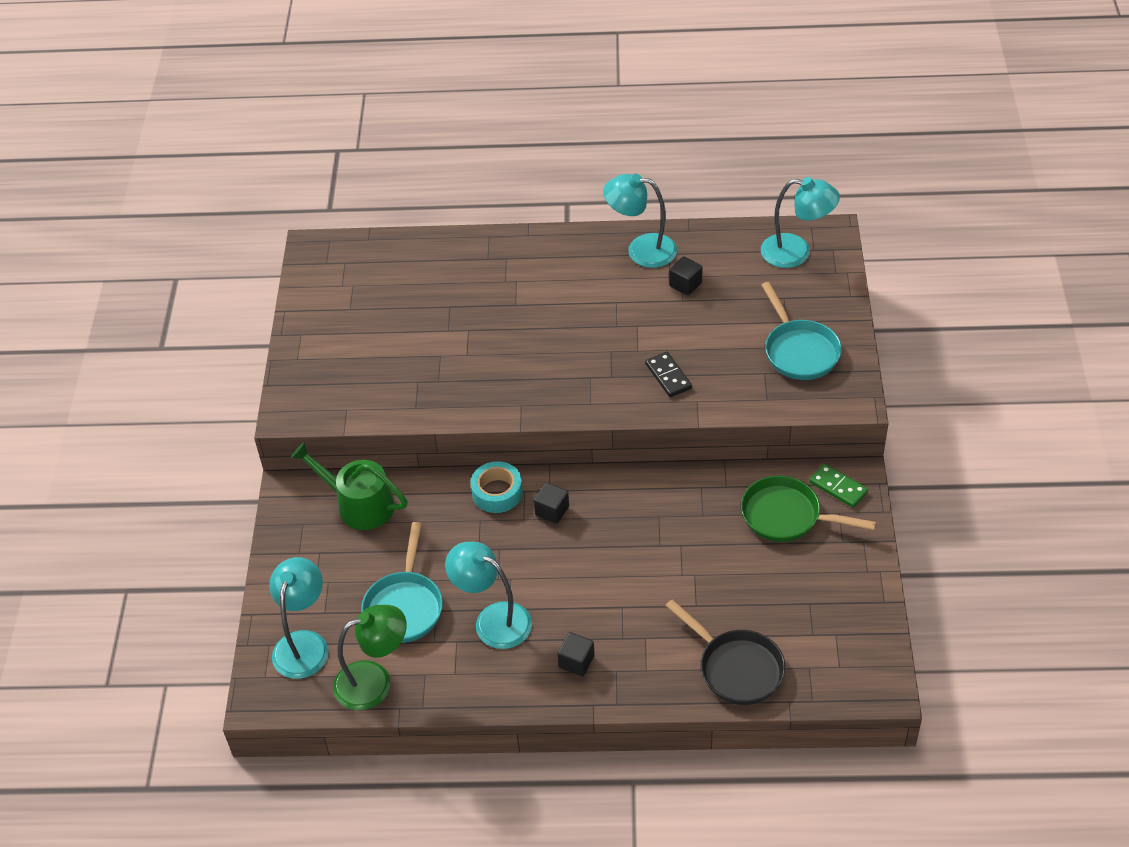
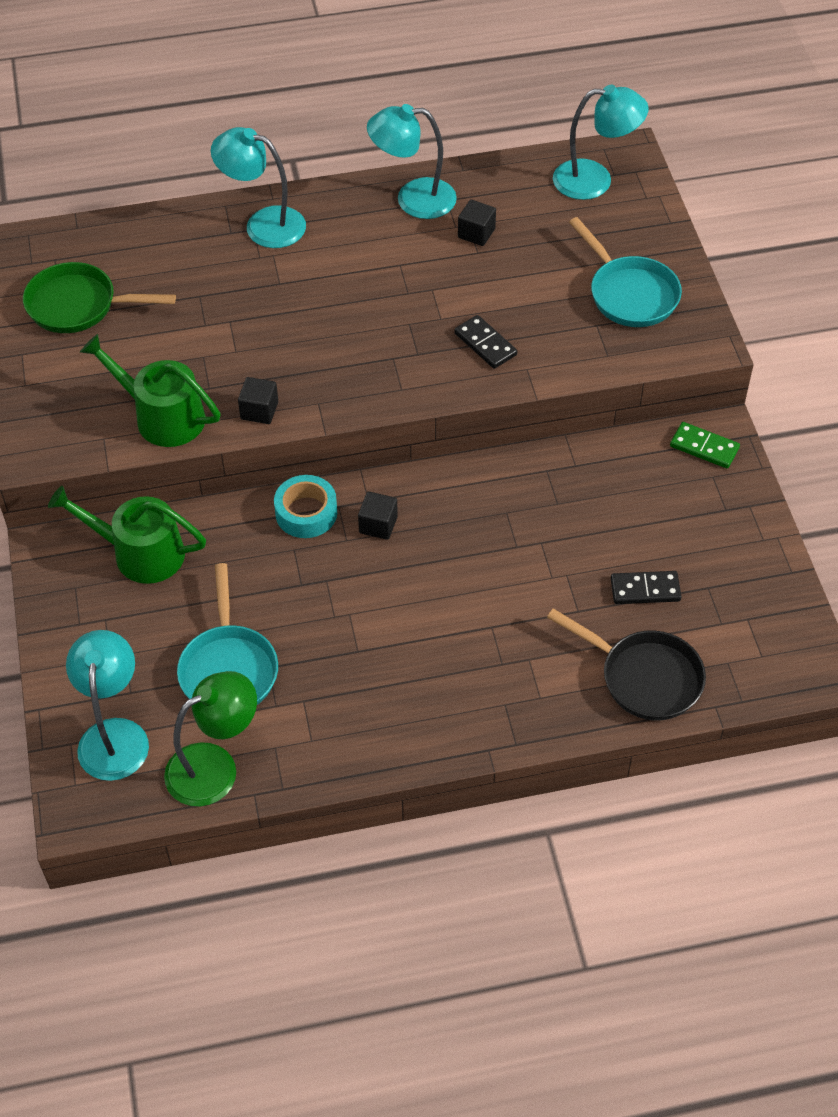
camera: 15 degrees left, 5 degrees up
turquoise lamp [445,542,532,649] -> turquoise lamp moved to [211,127,306,248]
black cube [557,632,595,676] -> black cube moved to [238,377,278,424]
green pan [741,476,876,542] -> green pan moved to [23,262,176,333]
none -> green watering can [80,334,220,447]
none -> black domino [611,571,682,604]

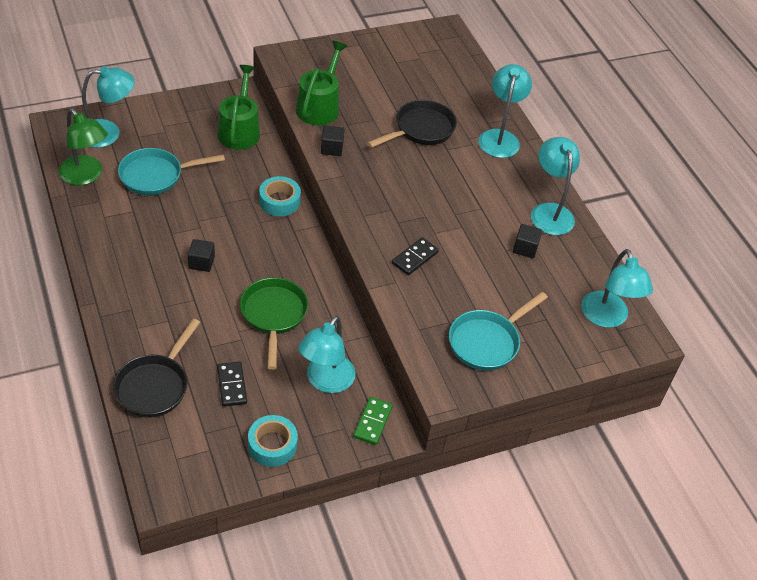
camera: 75 degrees right, 5 degrees down
green pan [23,262,176,333] -> green pan moved to [240,278,308,370]
black cube [358,491,398,540] -> black cube moved to [188,239,215,272]
none -> turquoise tape [248,415,298,467]
none -> turquoise lamp [298,316,356,393]
none -> black pan [367,100,457,148]

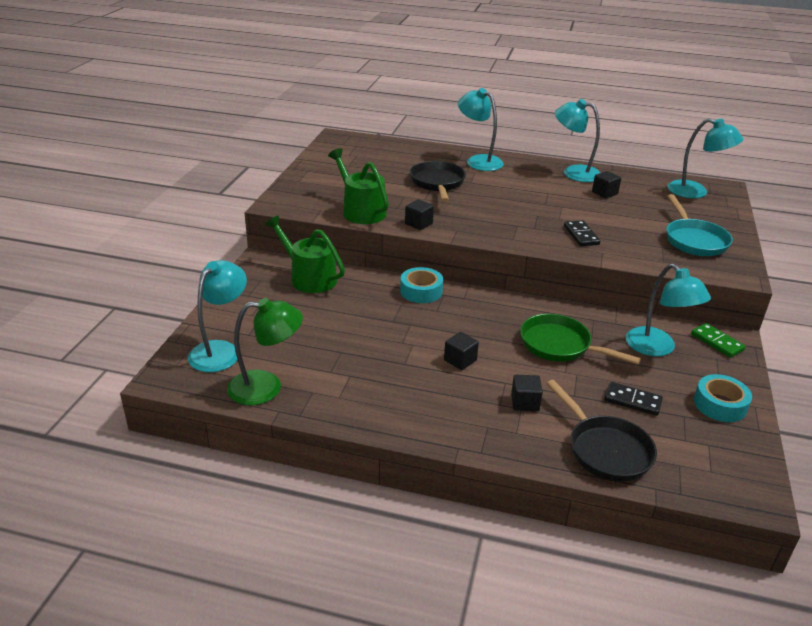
camera: 50 degrees left, 15 degrees down
turquoise pan [118,148,225,195] -> none
none -> black cube [511,375,543,411]

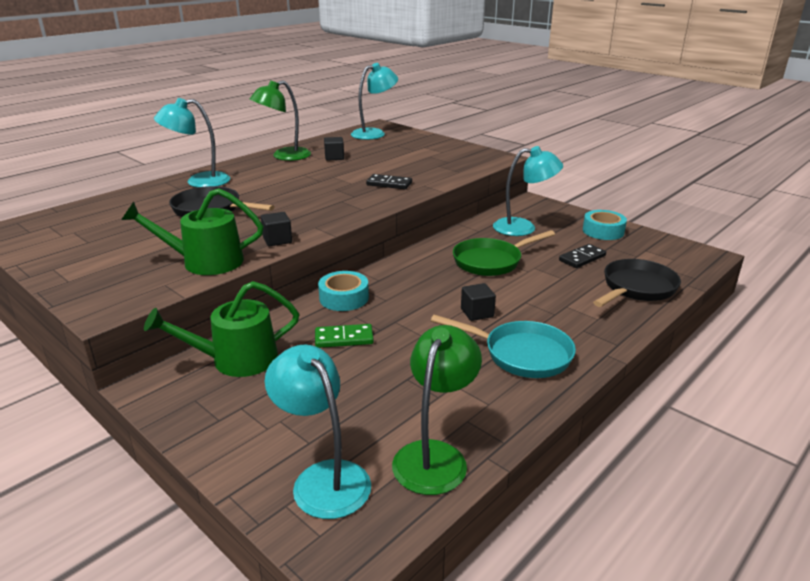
camera: 60 degrees left, 5 degrees down
black cube [511,375,543,411] -> none
black pan [546,380,657,482] -> black pan turned 45 degrees counterclockwise [593,259,681,307]
turquoise lamp [555,99,600,182] -> green lamp [250,80,311,161]
turquoise pan [666,194,733,256] -> turquoise pan moved to [431,315,576,378]
green domino [691,323,746,358] -> green domino moved to [315,324,374,348]

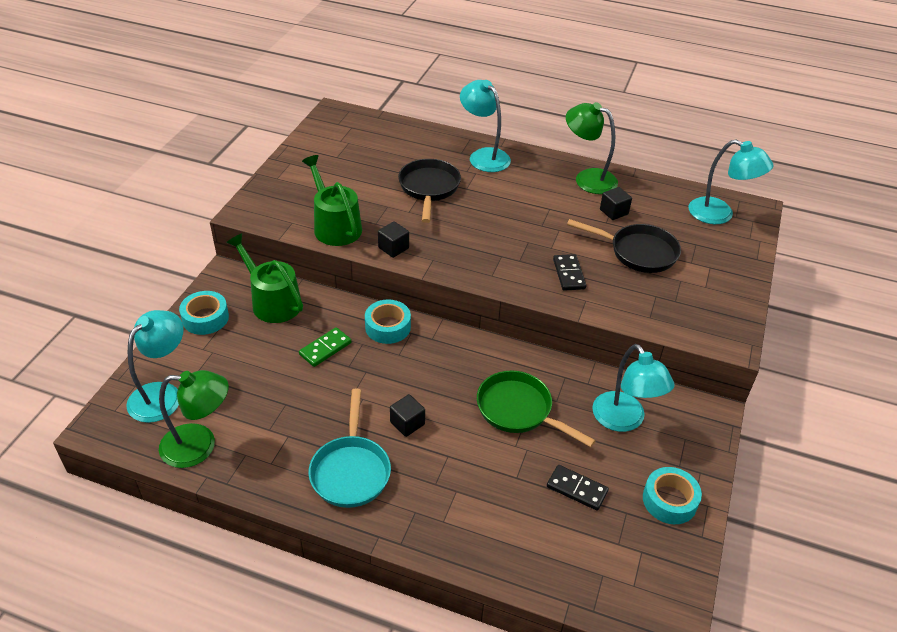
camera: 65 degrees right, 15 degrees up
green domino [315,324,374,348] -> green domino turned 75 degrees clockwise [299,327,351,367]
black pan [593,259,681,307] -> black pan moved to [567,219,681,273]
none -> turquoise tape [179,291,229,335]

